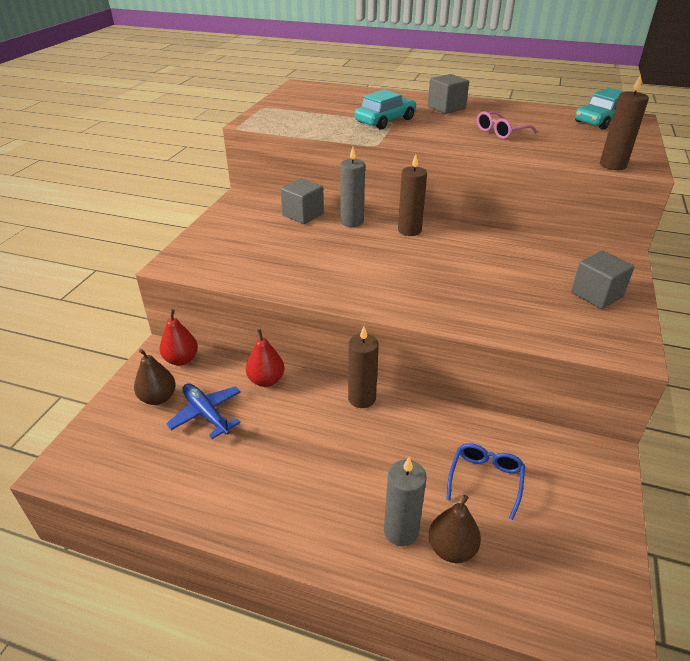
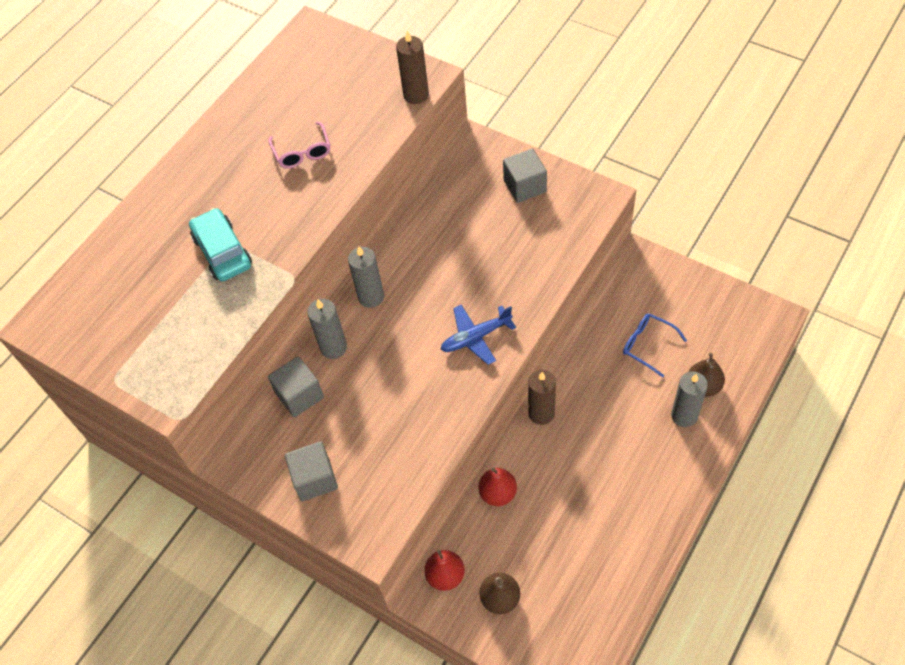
camera: 70 degrees left, 20 degrees up
blue plane [166,383,241,439] -> blue plane moved to [441,305,516,365]
brown candle [398,154,427,236] -> grey candle [348,246,384,308]
grey cube [428,74,469,114] -> grey cube moved to [285,441,338,501]
turquoise car [575,88,625,130] -> none

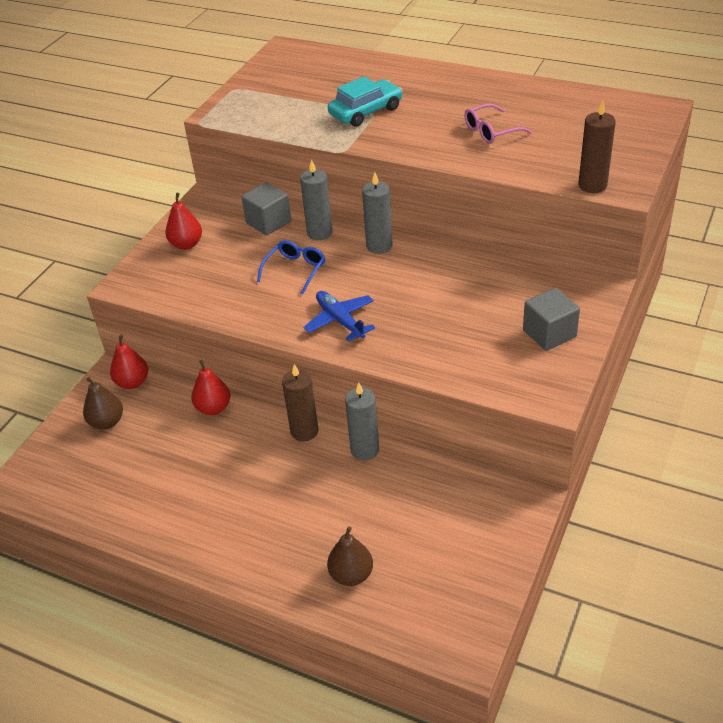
camera: 80 degrees right, 15 degrees down
grey cube [285,441,338,501] -> red pear [165,193,202,250]
blue glasses [623,313,687,377] -> blue glasses moved to [257,240,325,295]
grey candle [671,371,708,427] -> grey candle moved to [345,382,379,461]

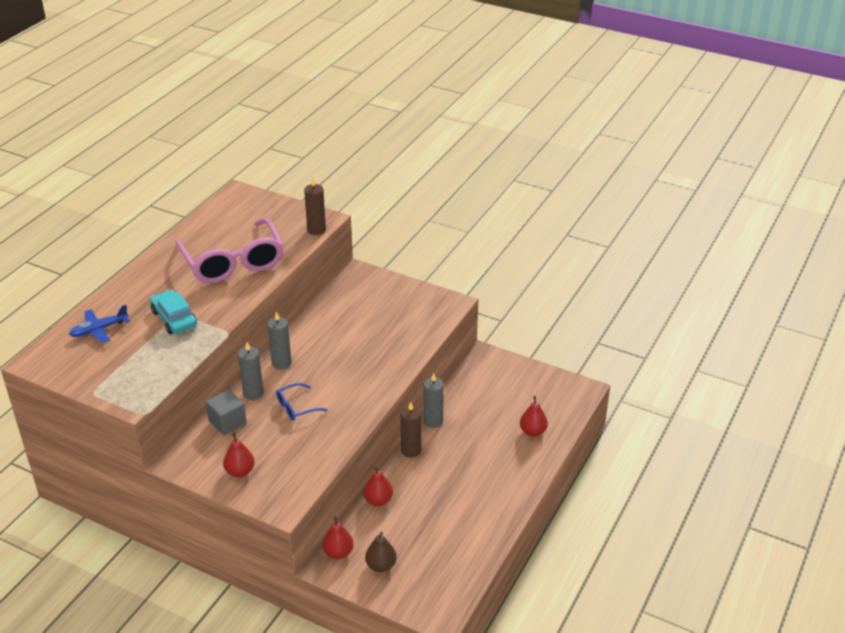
camera: 90 degrees left, 5 degrees down
blue glasses [257,240,325,295] -> blue glasses turned 60 degrees counterclockwise [276,383,328,421]
blue plane [304,291,375,341] -> blue plane moved to [69,305,130,343]
brown pear [327,526,373,586] -> red pear [520,396,548,437]
pink glasses [464,103,532,144] -> pink glasses [175,218,284,283], size x2.33
grey cube [523,288,580,351] -> none

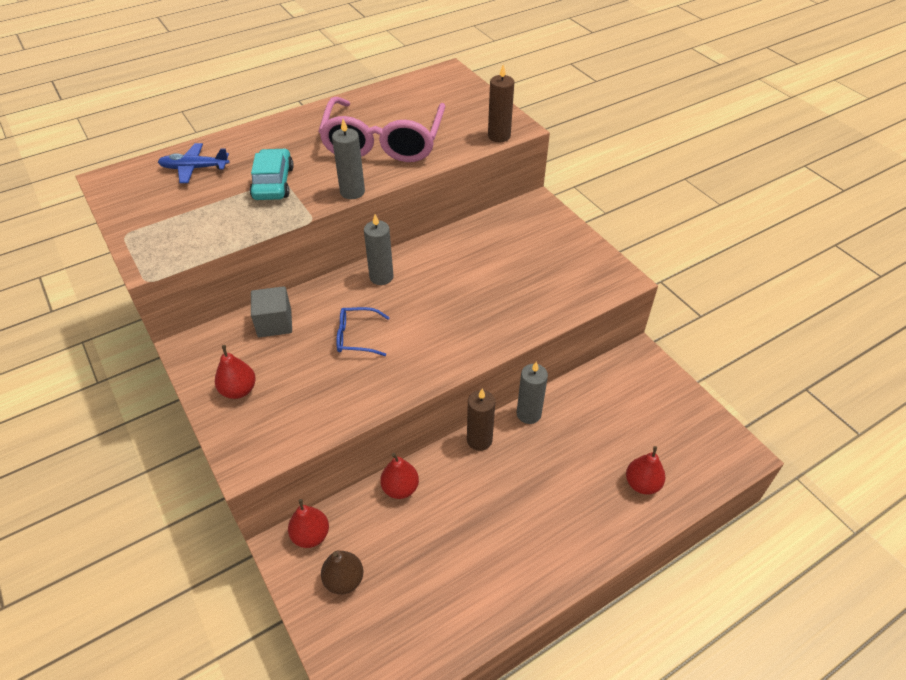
camera: 30 degrees right, 10 degrees up
grey candle [238,342,264,400] -> grey candle moved to [332,119,365,199]

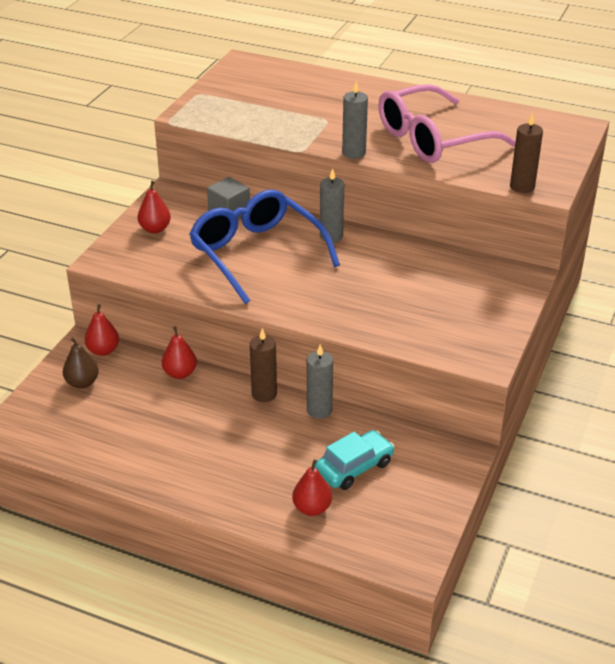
camera: 55 degrees right, 10 degrees down
blue plane [158,143,230,183] -> none
turquoise car [250,148,294,200] -> turquoise car moved to [314,430,394,490]
blue glasses [336,307,390,356] -> blue glasses [189,189,340,304], size x2.33

